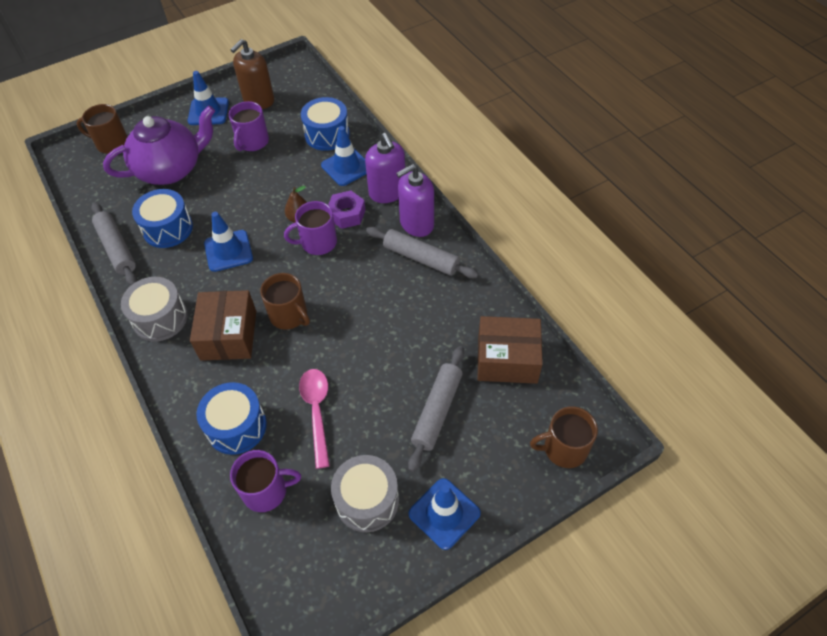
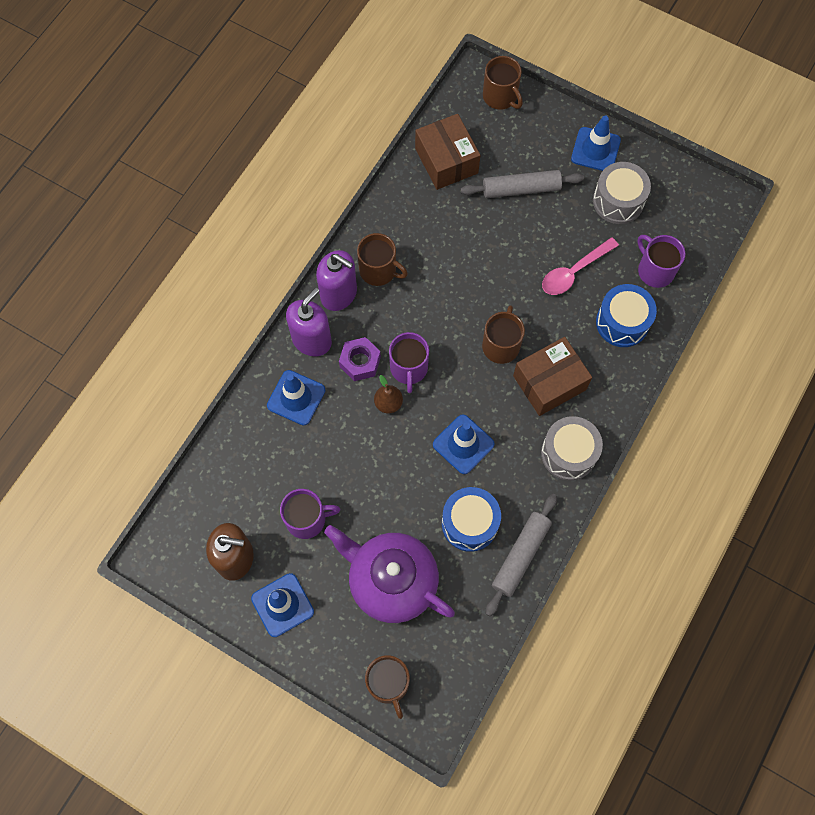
camera: 120 degrees left, 15 degrees up
purple mug [284,201,337,255] -> purple mug turned 45 degrees clockwise [389,332,429,393]
blue drum [301,97,350,151] -> none
grey rolling pin [366,227,479,279] -> brown mug [357,233,408,286]

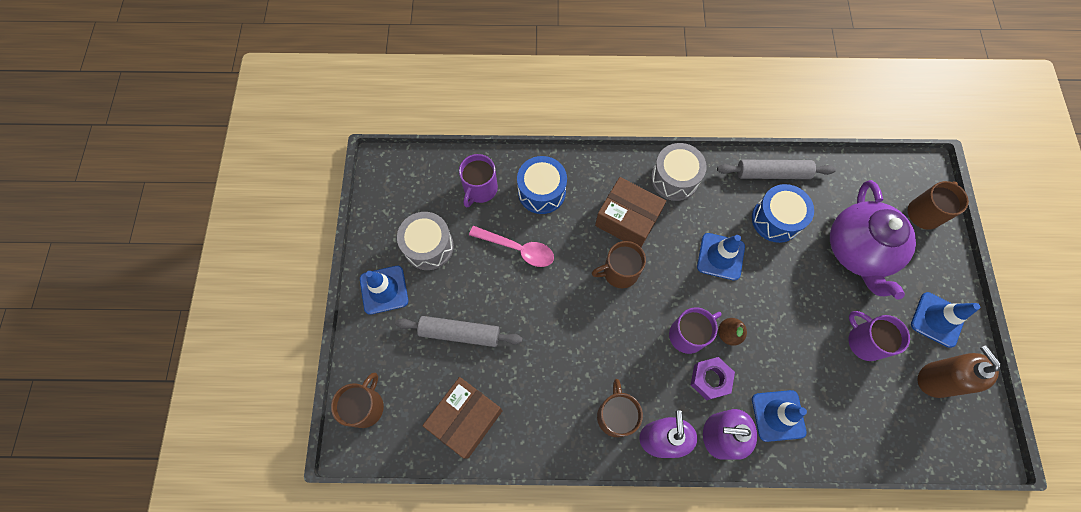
camera: 120 degrees left, 0 degrees up
grey rolling pin [460,170,584,198] -> grey rolling pin turned 45 degrees counterclockwise [395,316,523,347]

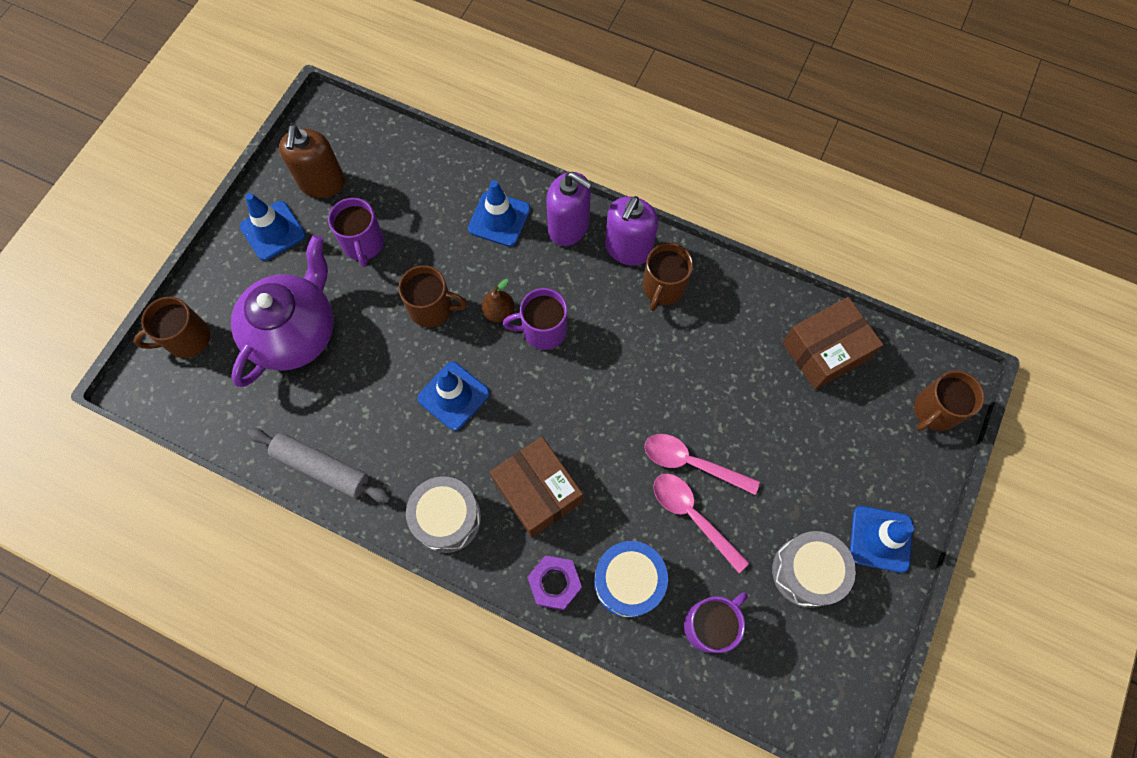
camera: 155 degrees left, 0 degrees up
grey rolling pin [395,316,523,347] -> none
brown mug [592,241,646,288] -> brown mug moved to [399,265,467,327]
purple nut [691,357,735,400] -> purple nut moved to [527,555,582,610]
blue drum [752,184,814,243] -> none
none -> pink spoon [644,434,760,495]

